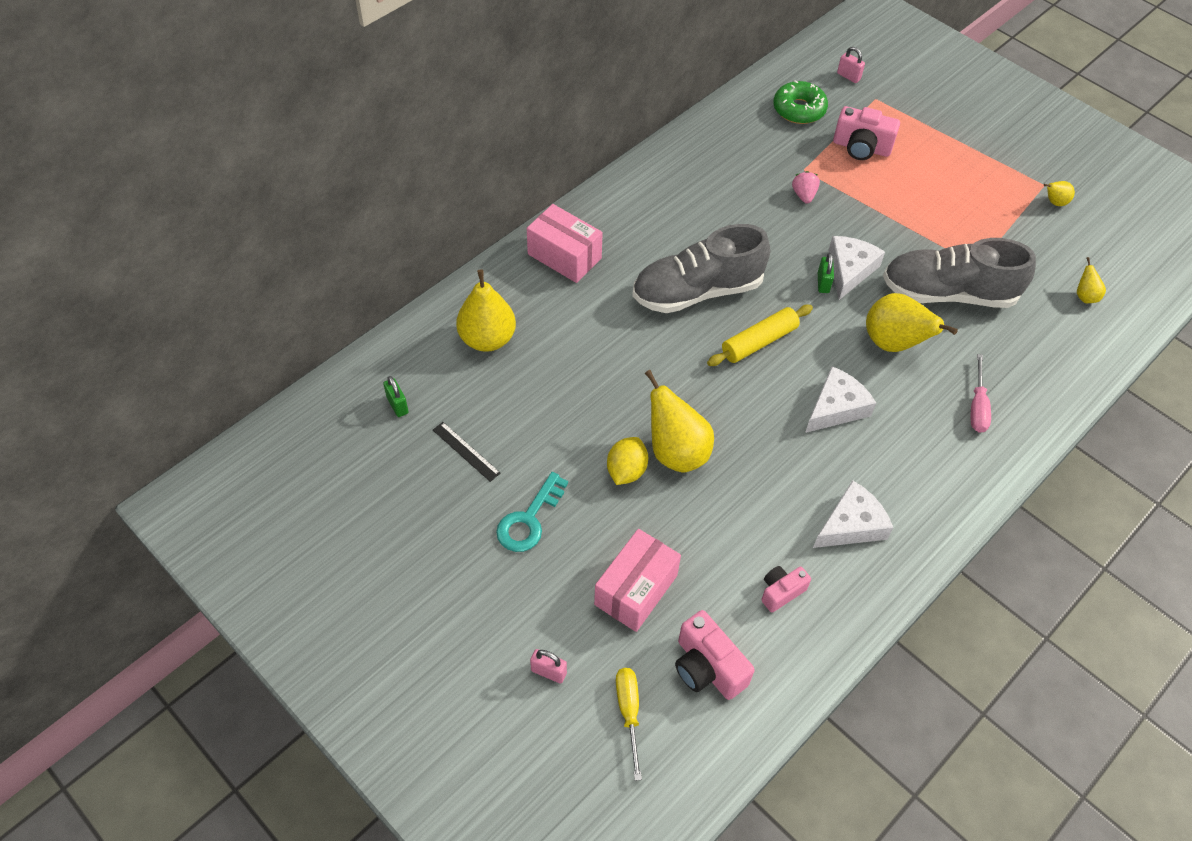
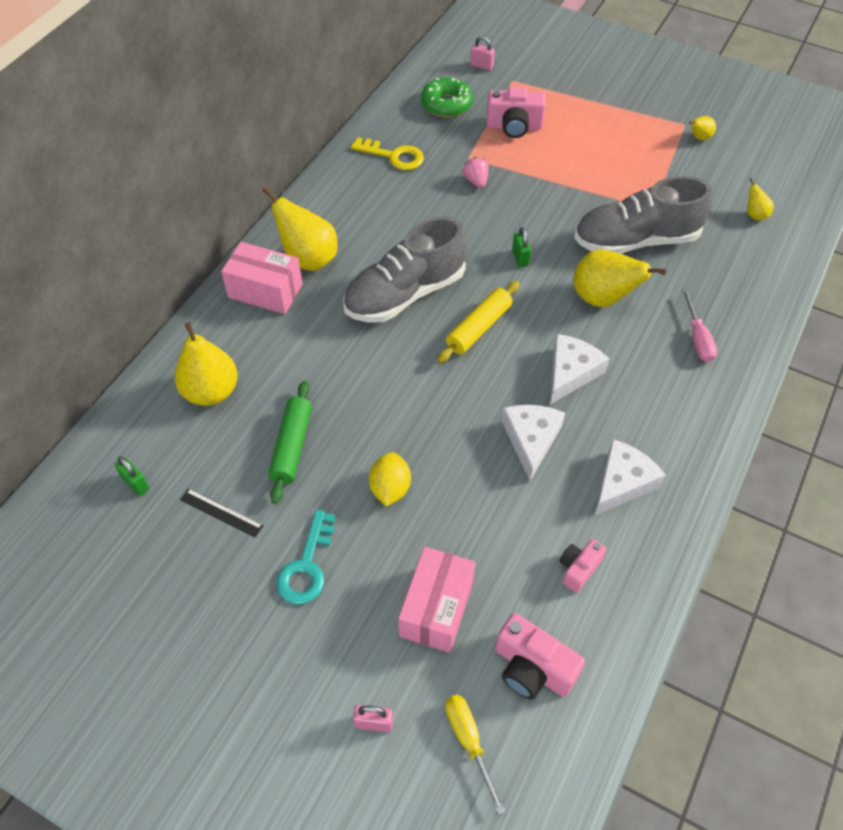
camera: 15 degrees left, 0 degrees up
yellow pear [645,370,714,473] -> yellow pear moved to [262,187,338,271]
white cheese [828,236,885,300] -> white cheese moved to [502,405,565,481]
none -> green rolling pin [268,381,312,504]
none -> yellow key [351,137,424,170]

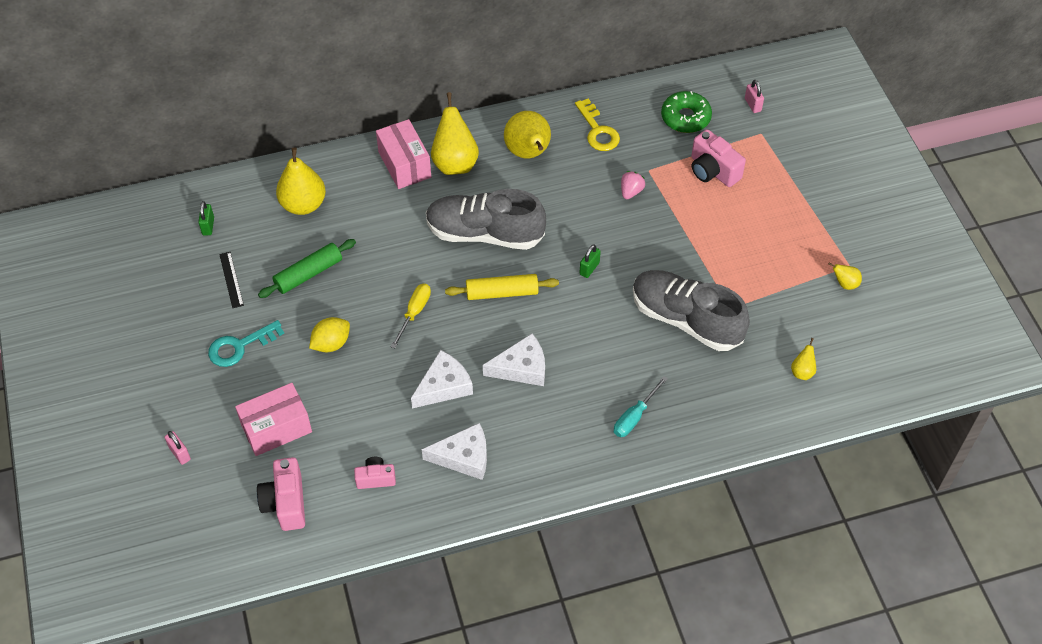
camera: 45 degrees right, 0 degrees up
yellow screwdriver [445,695,506,815] -> yellow screwdriver moved to [390,284,431,348]
yellow pear [573,249,667,307] -> yellow pear moved to [504,111,551,158]
pink screwdriver [682,289,717,362] -> turquoise screwdriver [614,376,668,437]

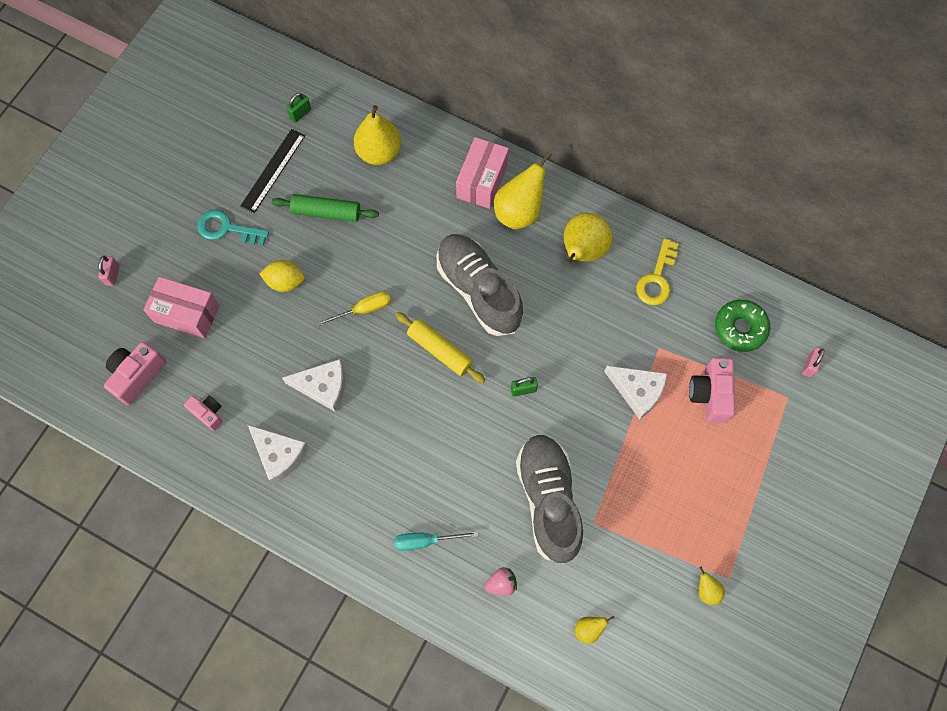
camera: 45 degrees right, 15 degrees up
black ruler [219,252,244,308] -> black ruler [240,129,305,213], size x1.52
white cheese [483,333,545,386] -> white cheese moved to [604,366,667,419]
pink strawberry [621,171,645,199] -> pink strawberry moved to [484,567,517,596]

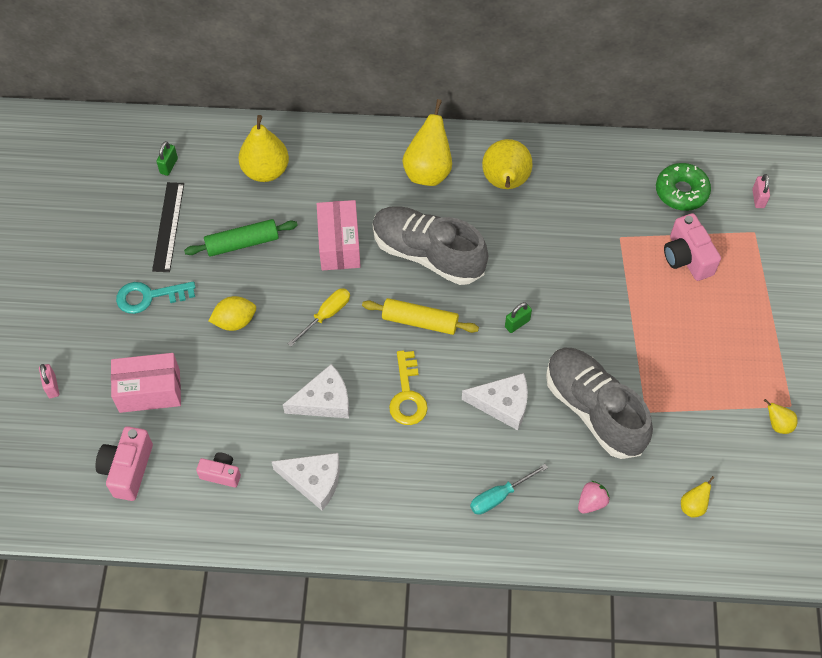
camera: 25 degrees left, 10 degrees down
pink box [456,137,509,209] -> pink box moved to [317,200,361,271]
white cheese [604,366,667,419] -> white cheese moved to [462,373,528,430]
yellow key [636,238,678,305] -> yellow key moved to [389,350,428,425]

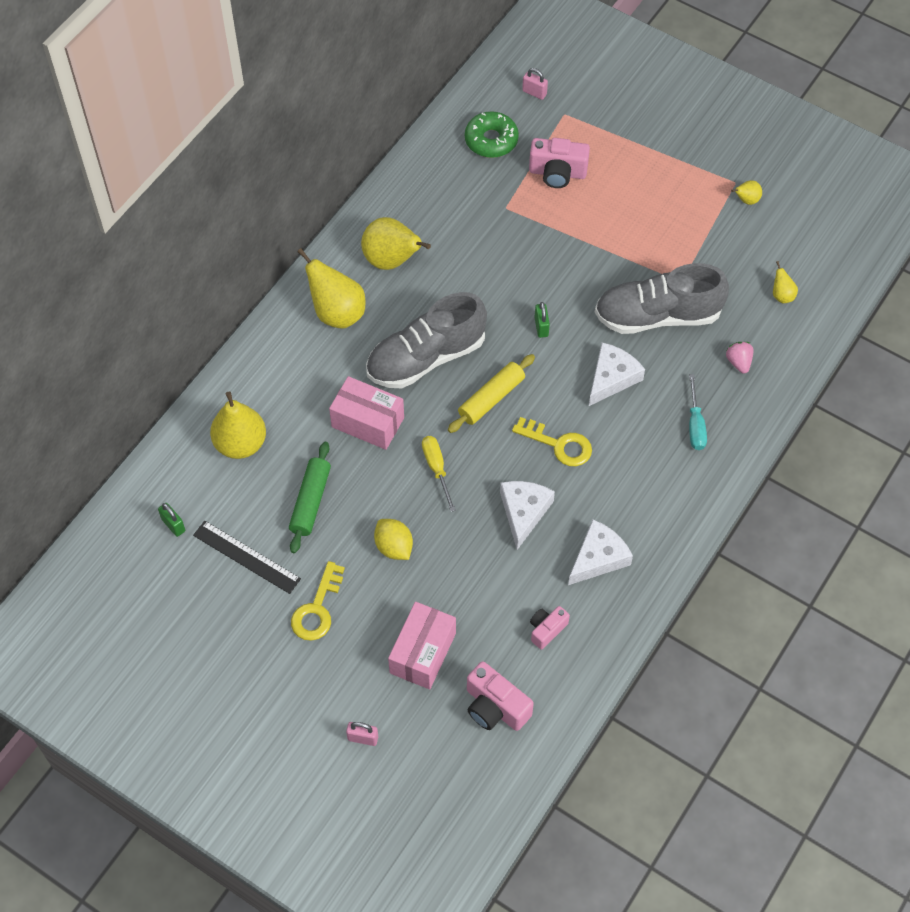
camera: 60 degrees left, 0 degrees up
turquoise key [116,281,196,314] -> yellow key [291,561,345,641]
yellow lemon [209,296,256,331] -> yellow lemon turned 45 degrees counterclockwise [374,519,413,560]

